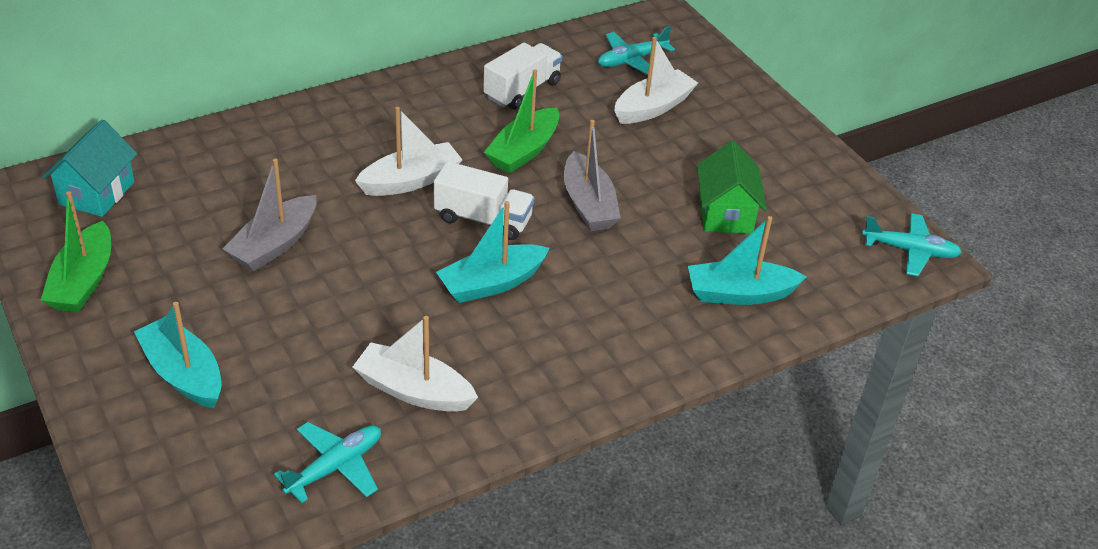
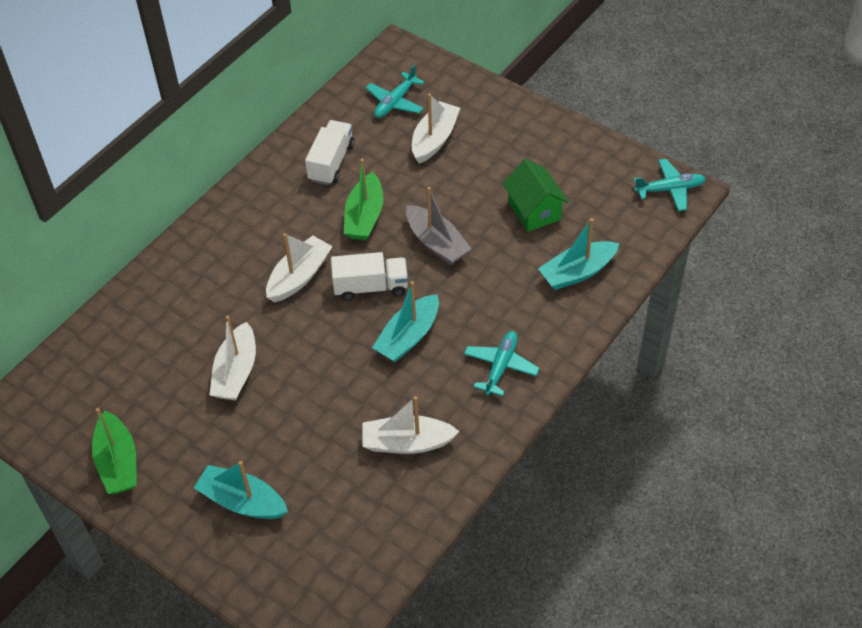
camera: 20 degrees left, 10 degrees up
turquoise house [42,119,137,217] -> none
grey boat [223,159,317,271] -> white boat [210,315,256,400]
turquoise plane [274,422,381,503] -> turquoise plane moved to [464,331,540,396]

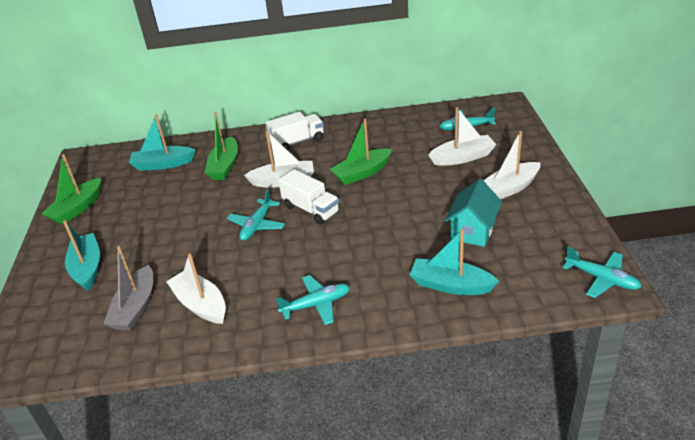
camera: 50 degrees right, 15 degrees down
white boat [210,315,256,400] -> white boat moved to [483,131,541,199]
white truck [305,120,354,185] -> white truck moved to [266,112,324,150]
turquoise boat [372,281,439,362] -> turquoise boat moved to [129,114,195,171]
grey boat [406,187,471,265] -> grey boat moved to [103,246,153,331]
green house [503,159,569,232] -> turquoise house [445,179,502,247]
none -> green boat [205,112,238,180]
none -> turquoise plane [227,189,285,241]

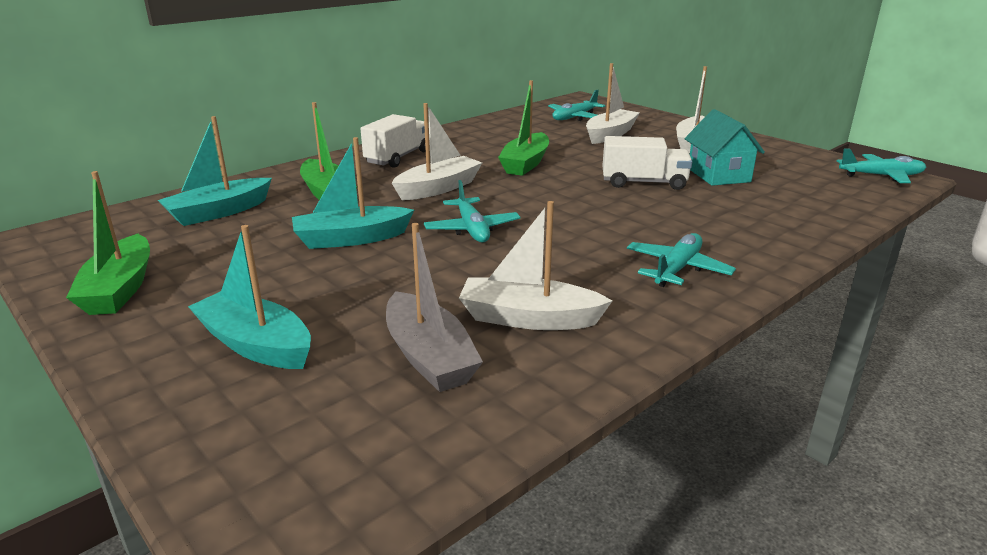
camera: 40 degrees left, 10 degrees down
white truck [278,169,340,225] -> white truck moved to [602,136,692,190]
turquoise boat [410,229,499,295] -> turquoise boat moved to [292,137,414,249]

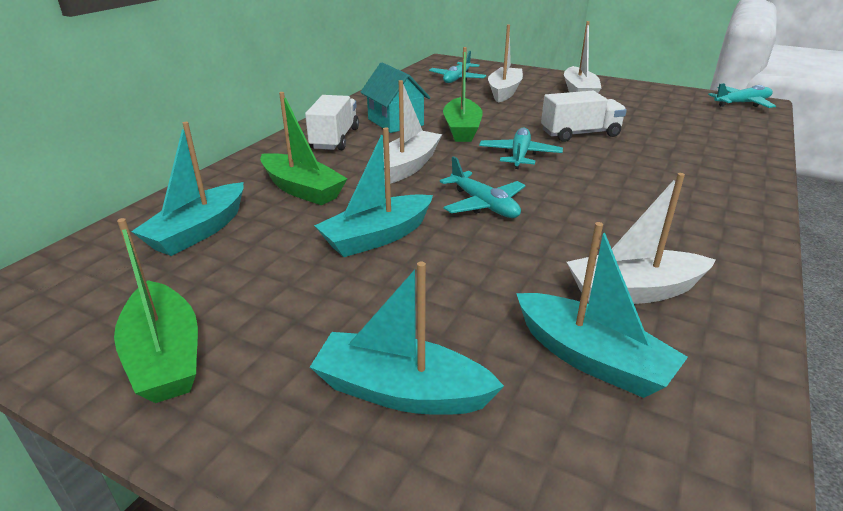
camera: 20 degrees left, 5 degrees up
grey boat [386,223,483,392] -> turquoise boat [516,222,688,398]
turquoise plane [627,233,736,287] -> turquoise plane moved to [479,128,563,169]
turquoise house [685,109,765,186] -> turquoise house moved to [360,62,431,133]

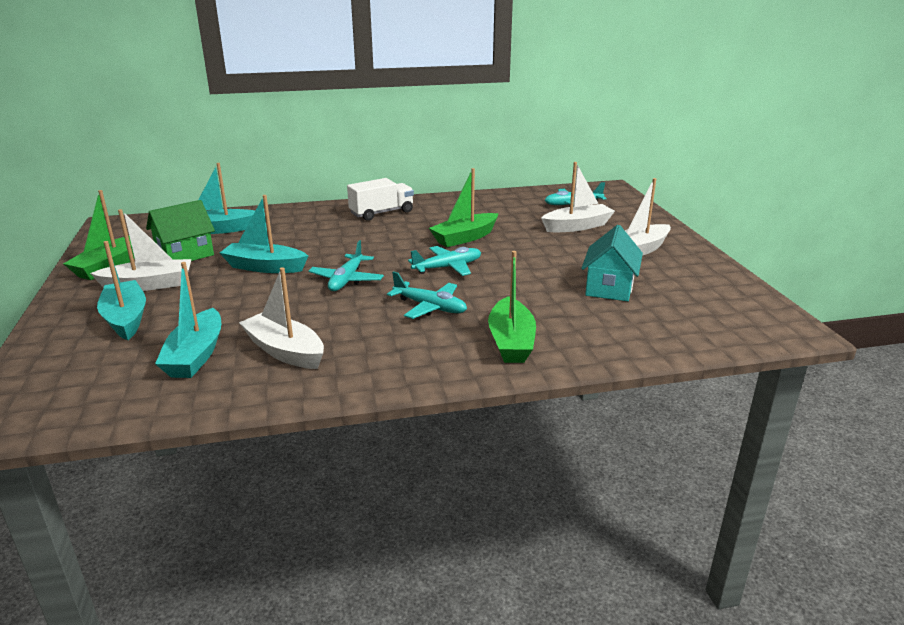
camera: 50 degrees right, 5 degrees down
green boat [260,92,347,205] -> green boat moved to [488,251,536,363]
turquoise house [360,62,431,133] -> turquoise house moved to [581,225,643,301]
white boat [383,80,442,184] -> white boat moved to [90,209,192,291]
white truck [541,91,627,142] -> none
turquoise plane [708,83,776,108] -> turquoise plane moved to [387,271,467,319]
none -> green house [146,200,215,261]

